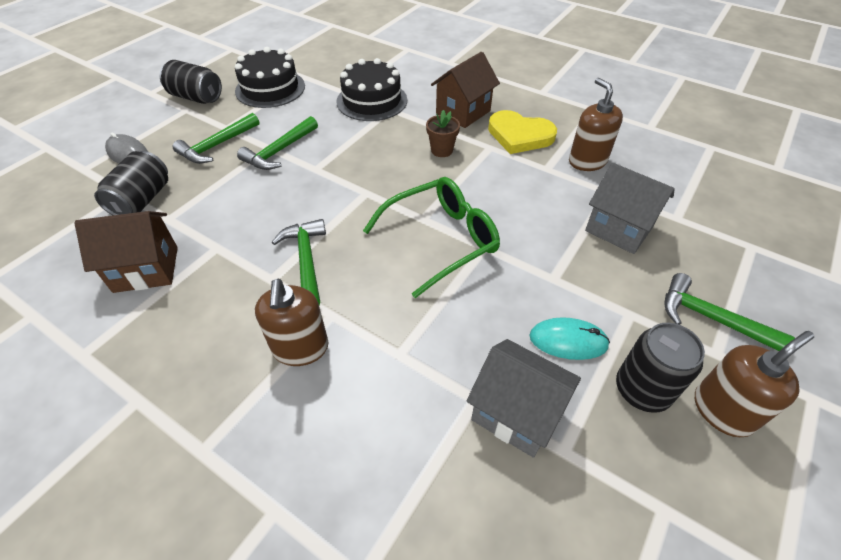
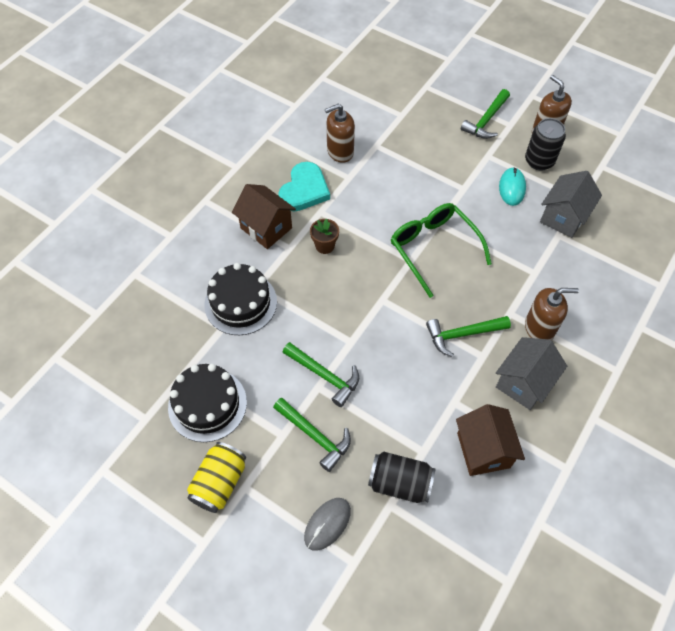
camera: 90 degrees left, 10 degrees up
black can [160,60,222,104] -> yellow can [187,442,246,513]
yellow heart [488,110,557,154] -> turquoise heart [278,162,330,211]
grey house [585,163,675,254] -> grey house moved to [496,337,567,410]

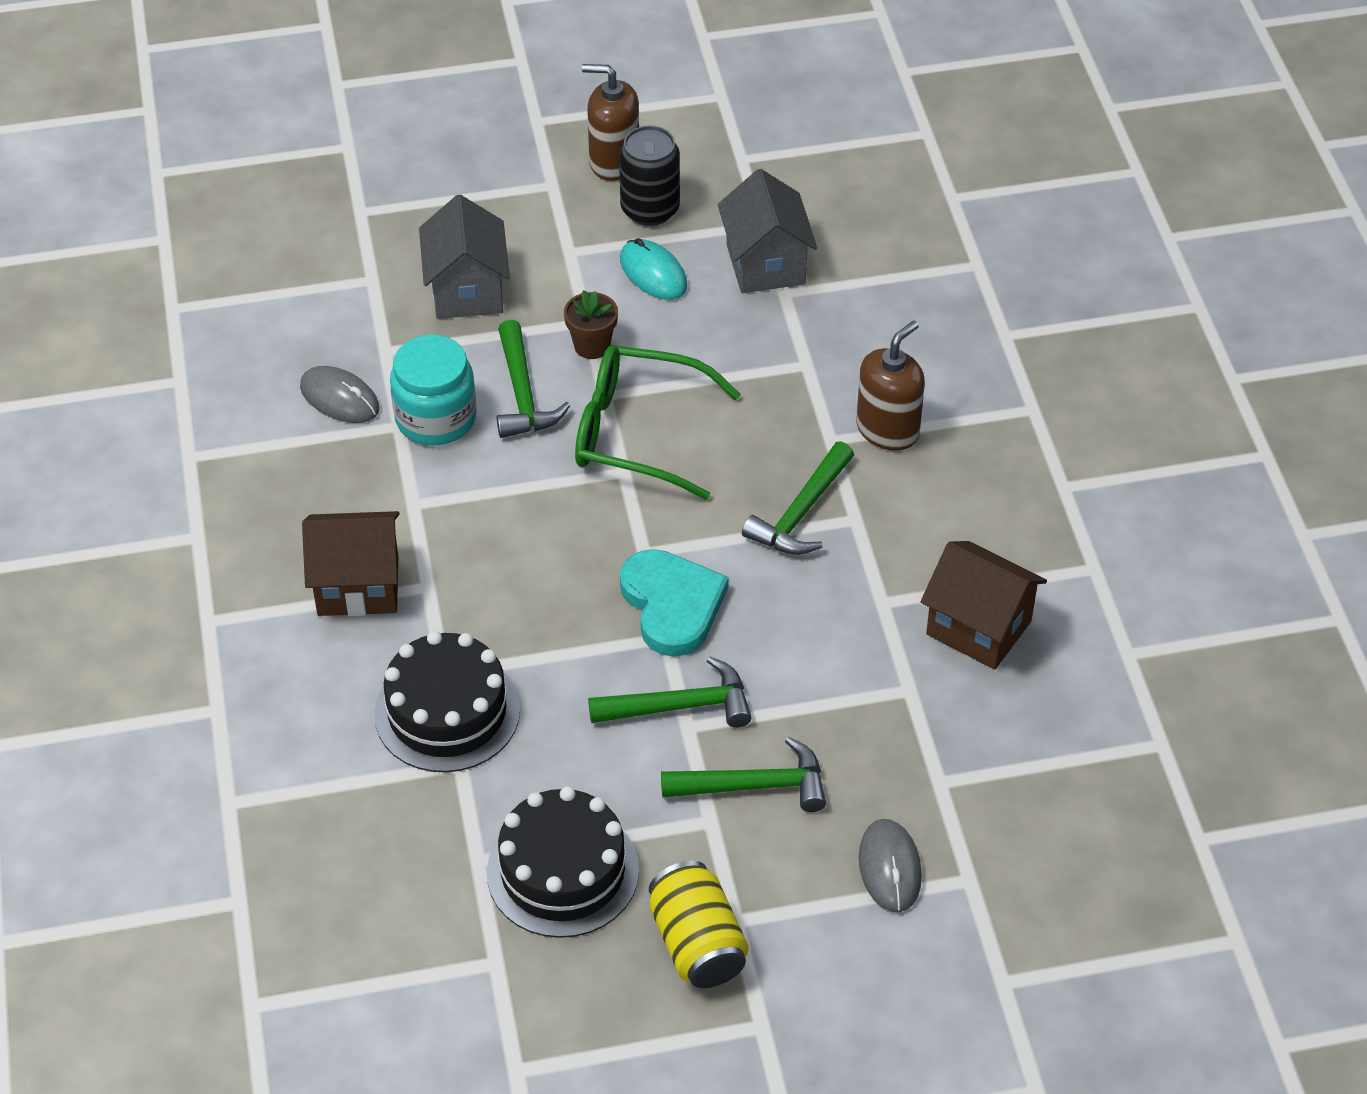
camera: 45 degrees left, 10 degrees down
turquoise heart [278,162,330,211] -> turquoise heart moved to [620,549,729,657]
brown flower pot [310,219,339,254] -> brown flower pot moved to [564,290,618,359]
brown soap dispenser [325,104,355,163] -> grey mouse [300,366,380,423]
black can [368,452,435,503] -> none
green hammer [461,89,510,139] -> green hammer moved to [497,320,571,438]
grey house [496,337,567,410] -> grey house moved to [419,195,510,319]
none -> turquoise jar [390,335,477,445]

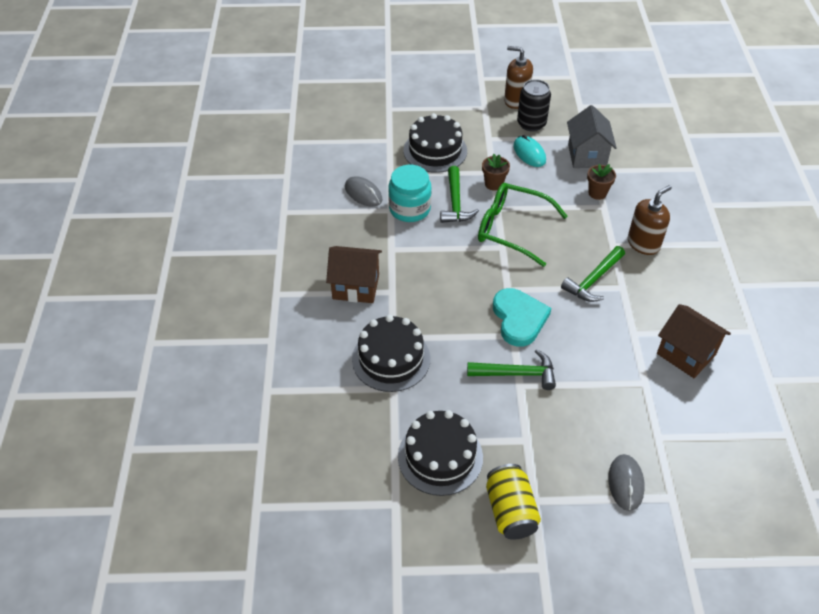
camera: 10 degrees right, 0 degrees up
grey house [419,195,510,319] -> black cake [403,113,467,173]
green hammer [661,736,826,812] -> none
none -> brown flower pot [587,164,616,200]

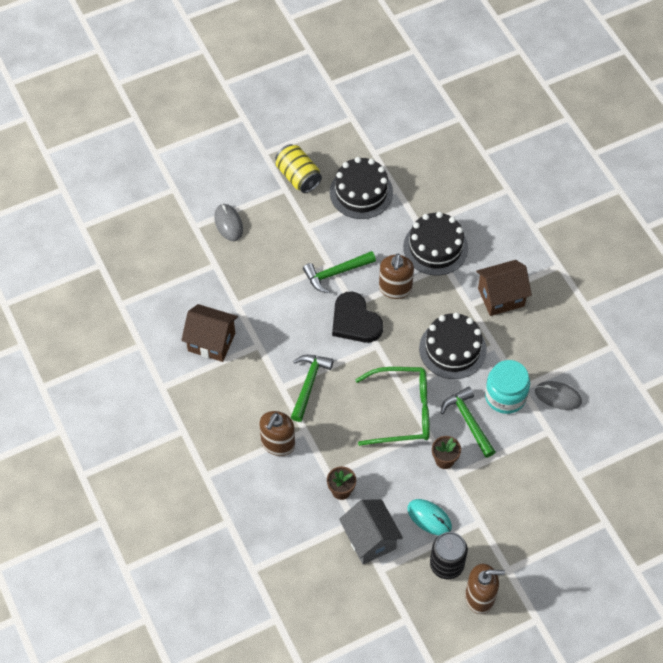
camera: 155 degrees right, 10 degrees up
black cake [403,113,467,173] -> black cake moved to [419,312,487,379]
turquoise heart [493,288,551,347] -> black heart [332,292,383,343]
none -> brown soap dispenser [379,254,414,299]

